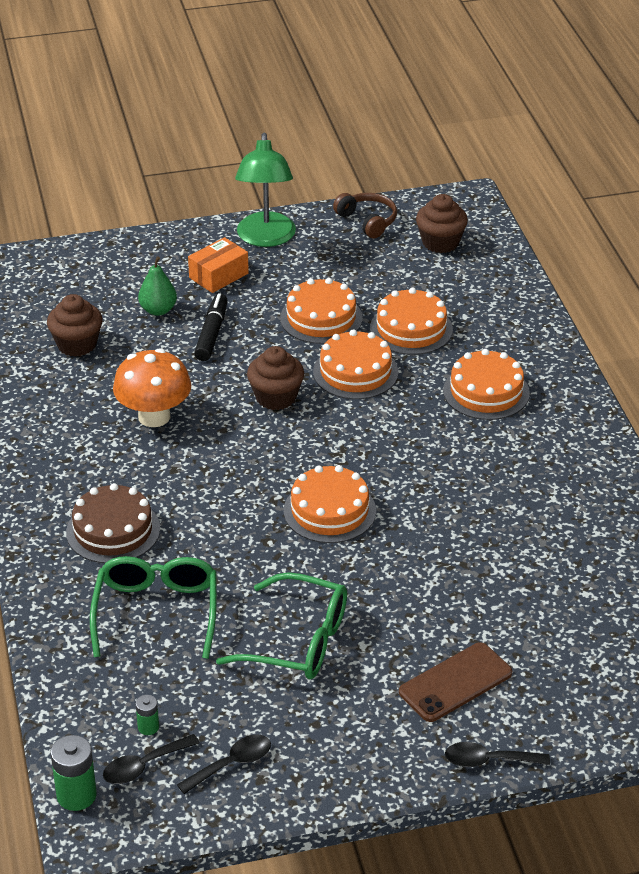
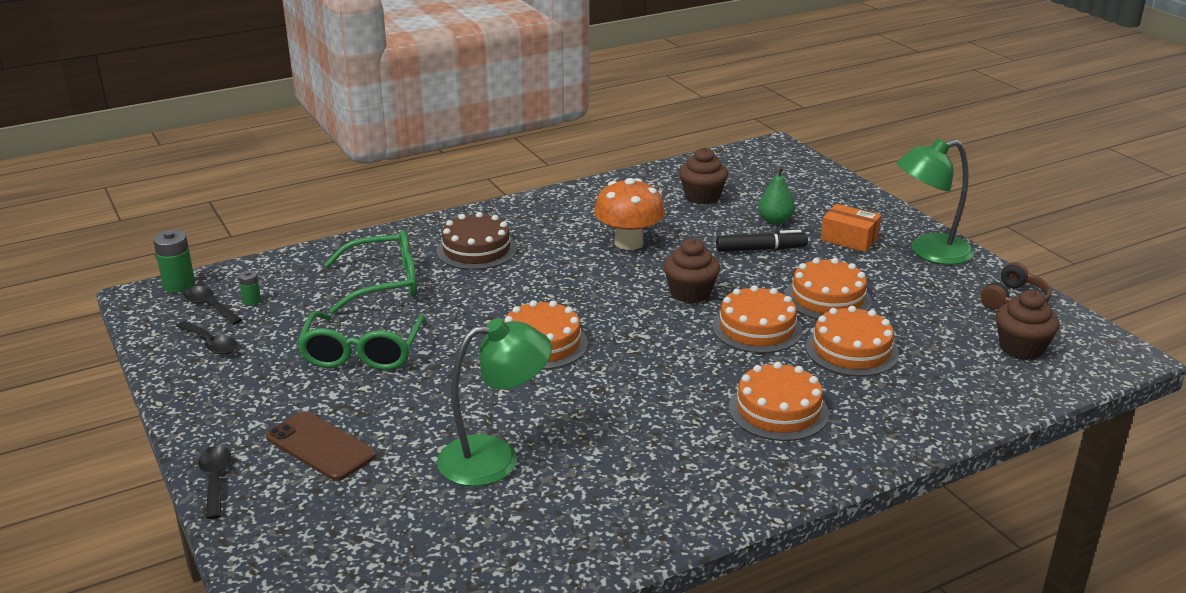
camera: 75 degrees right, 10 degrees down
none -> green lamp [437,318,552,486]

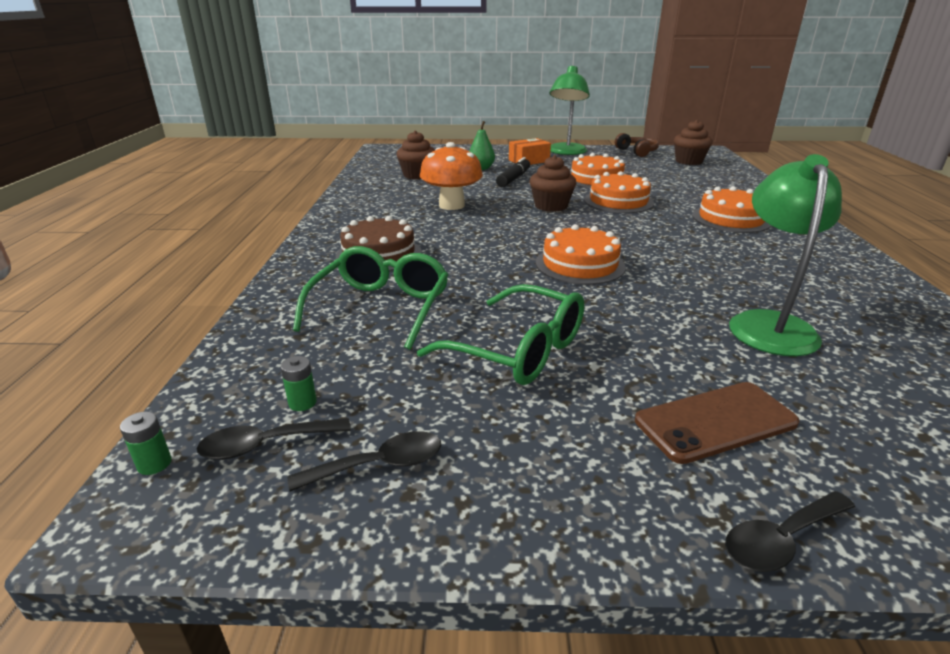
camera: 60 degrees left, 0 degrees up
green battery [153,230,195,293] -> green battery [120,411,172,475], size x0.56
black spoon [198,446,232,519] -> black spoon turned 45 degrees counterclockwise [725,491,855,572]
orange cake [805,306,899,377] -> none

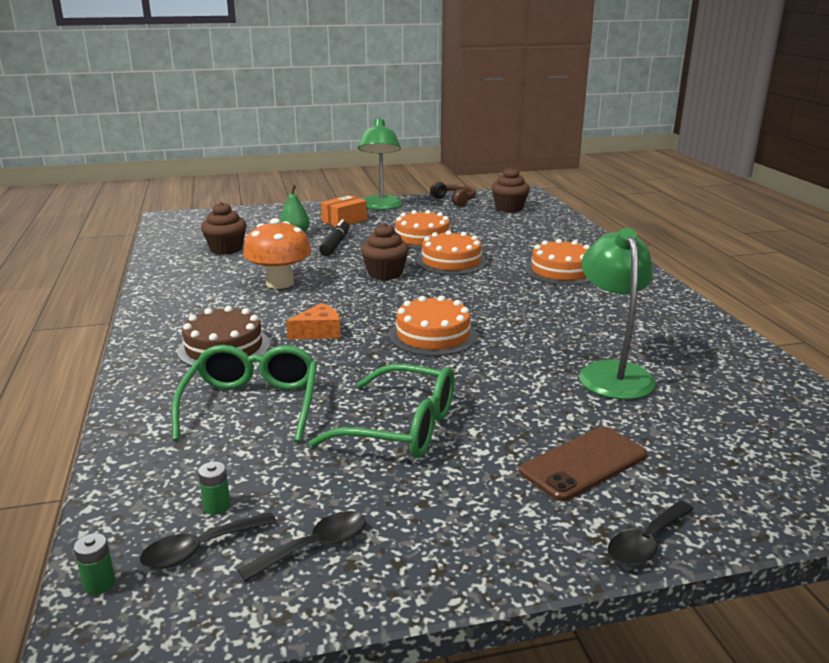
camera: 15 degrees left, 5 degrees down
none -> orange cheese [286,303,341,340]

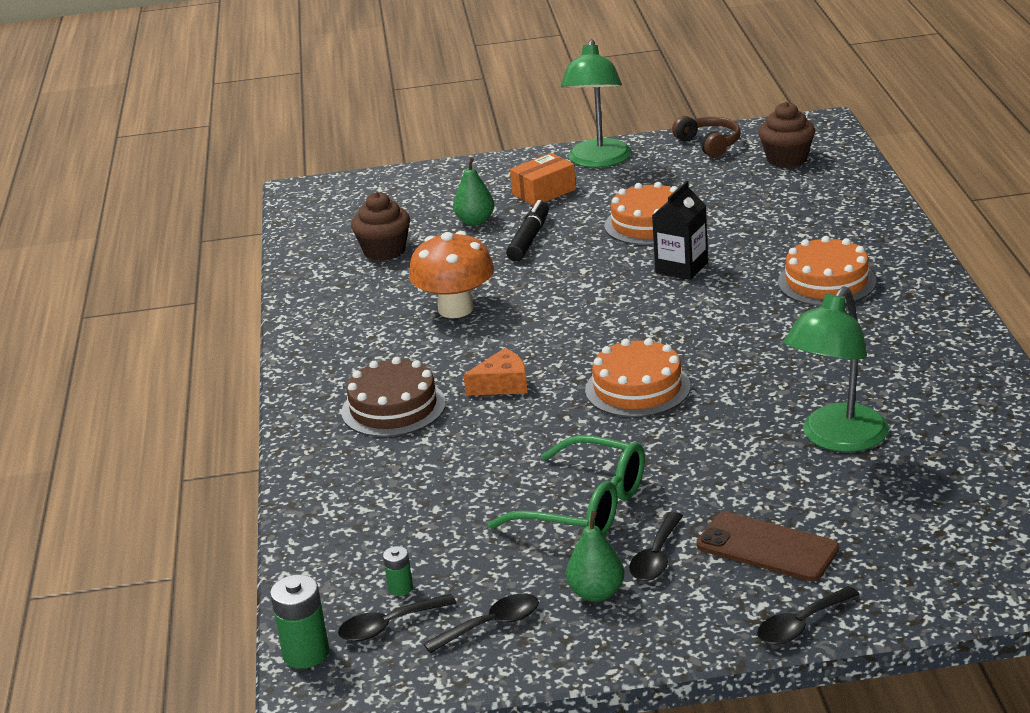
camera: 10 degrees right, 5 degrees up
green battery [74,533,116,595] -> green battery [270,574,329,669], size x1.80
green glasses [172,345,317,442] -> none
brown cupcake [360,223,409,280] -> none
orange cake [416,231,487,275] -> black carton [652,181,708,280]
brown phone [519,426,647,501] -> brown phone turned 60 degrees clockwise [697,512,839,581]
green lamp [579,228,656,400] -> green lamp turned 150 degrees counterclockwise [784,286,889,452]
none -> green pear [566,511,625,602]
none -> black spoon [629,512,683,581]

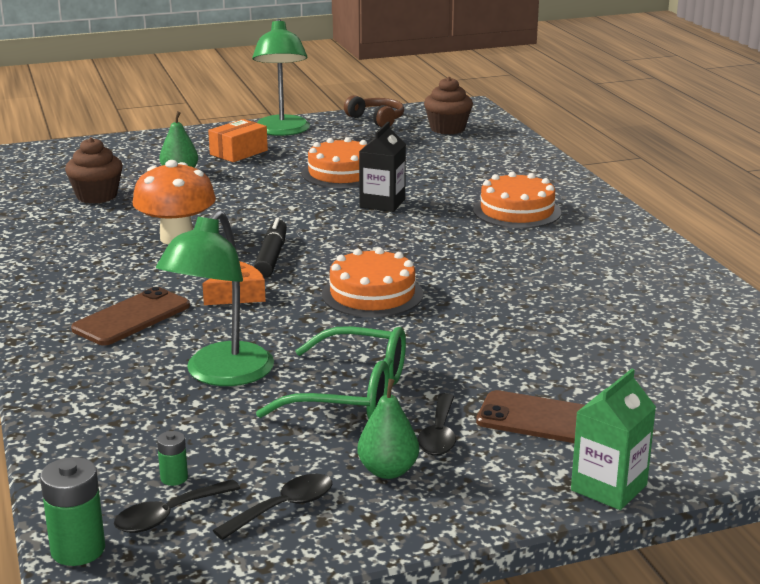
camera: 15 degrees left, 5 degrees down
brown cake [341,357,446,437] -> brown phone [71,287,190,346]
black marker [506,200,549,262] -> black marker moved to [254,217,287,278]
black spoon [757,586,860,645] -> green carton [571,369,656,510]
green lamp [784,286,889,452] -> green lamp moved to [156,210,274,386]

